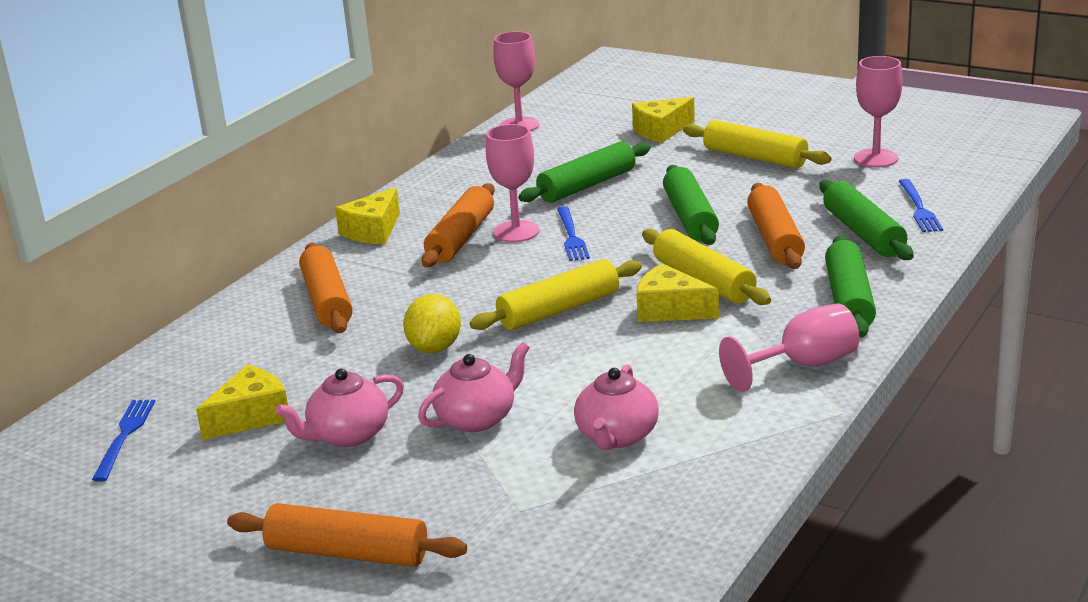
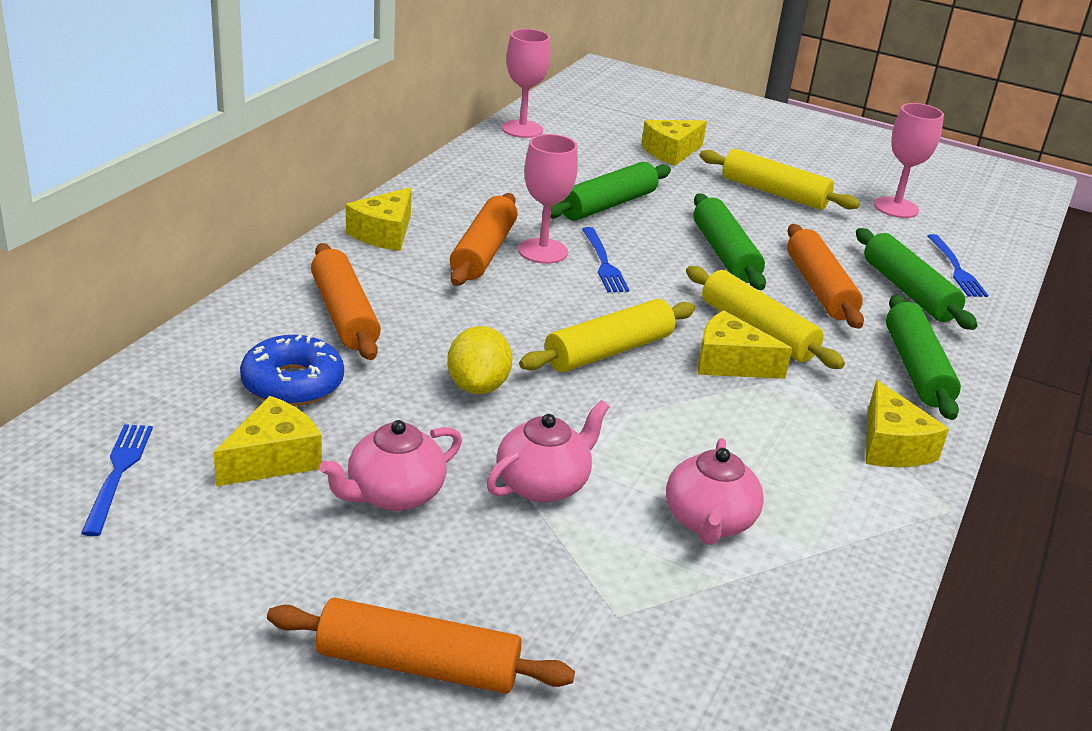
camera: 10 degrees left, 5 degrees up
pink goblet [719,303,859,392] -> yellow cheese [866,380,949,468]
none -> blue donut [240,334,344,406]

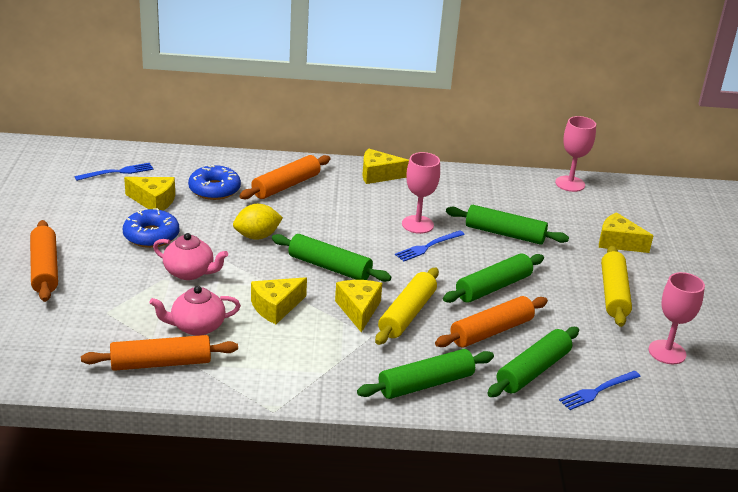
camera: 65 degrees right, 0 degrees up
pink teapot [319,420,462,511] -> blue donut [123,208,179,248]
orange rolling pin [450,193,518,286] -> orange rolling pin moved to [81,335,238,371]
yellow rolling pin [519,299,695,372] -> green rolling pin [272,234,391,282]
yellow cheese [866,380,949,468] -> yellow cheese moved to [251,277,307,324]

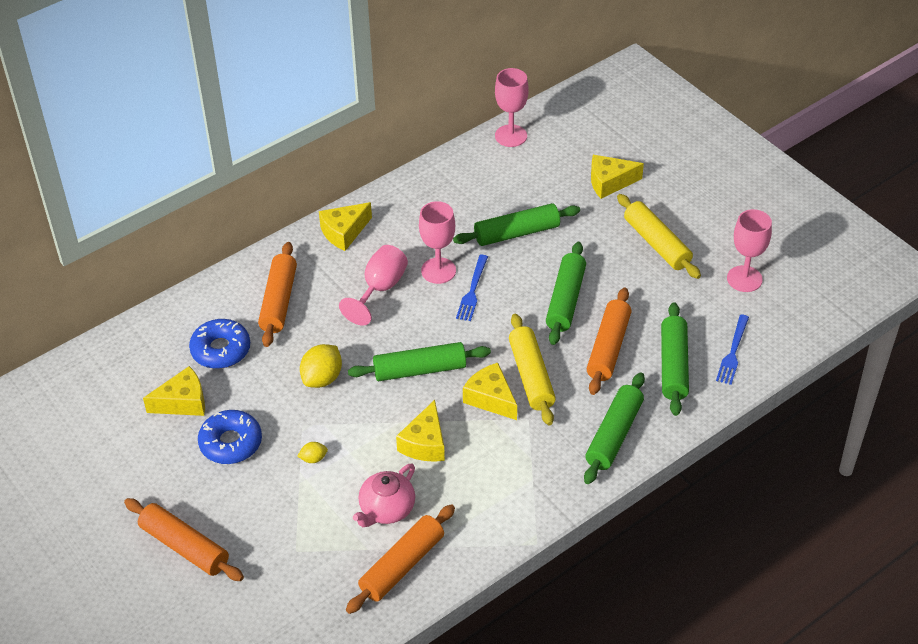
camera: 35 degrees left, 15 degrees up
blue fork [75,163,154,181] -> none
pink teapot [153,233,228,280] -> yellow lemon [297,442,328,463]
none -> pink goblet [339,245,408,325]

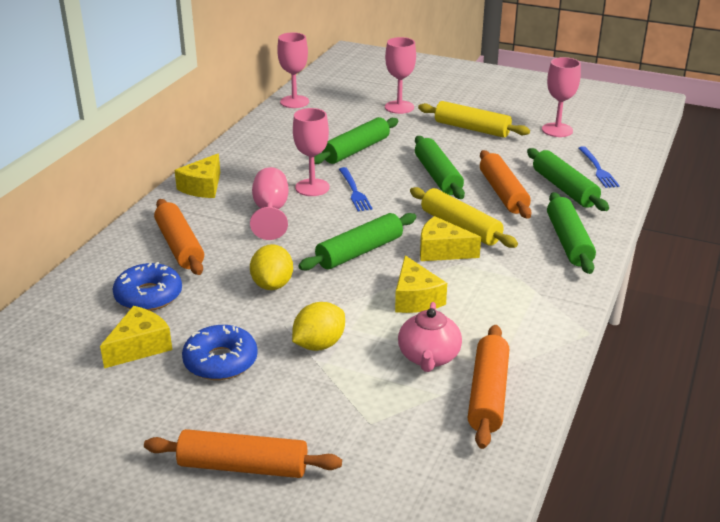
camera: 30 degrees left, 15 degrees down
yellow lemon [297,442,328,463] -> yellow lemon [292,302,345,351], size x1.93
yellow cheese [591,155,644,199] -> pink goblet [385,37,416,114]

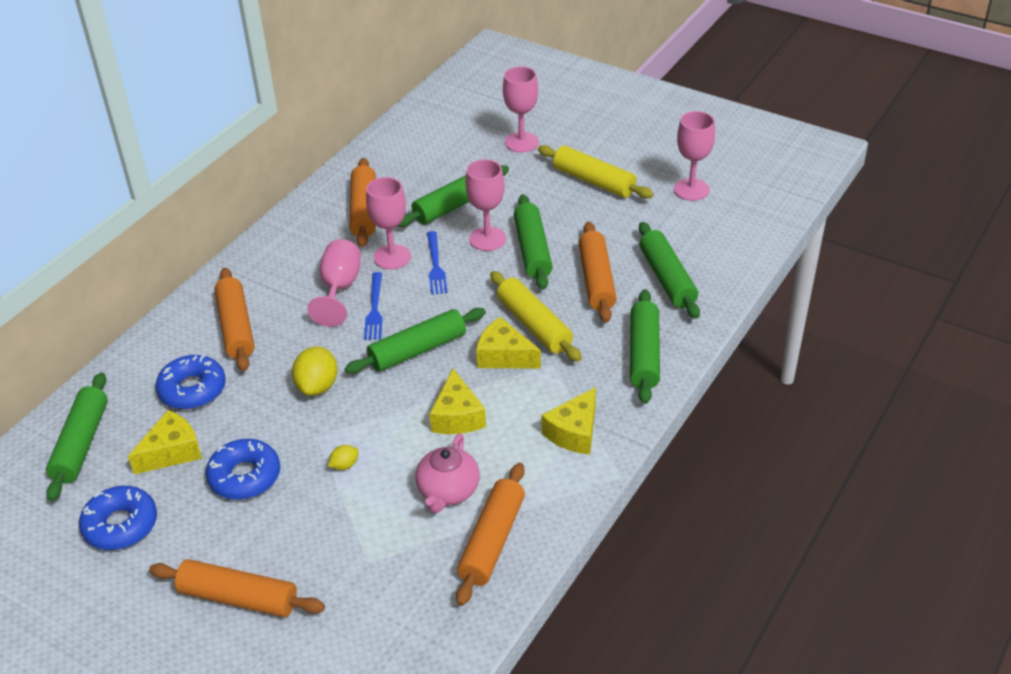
camera: 10 degrees right, 10 degrees up
yellow cheese [174,154,220,198] -> yellow cheese moved to [541,387,596,455]
pink goblet [277,32,309,108] -> pink goblet moved to [465,159,506,251]
yellow lemon [292,302,345,351] -> yellow lemon [328,445,359,470], size x0.52
blue fork [579,146,620,188] -> blue fork moved to [364,272,383,340]
none -> green rolling pin [46,372,108,501]
none -> blue donut [79,486,157,550]
none -> orange rolling pin [350,158,376,247]

